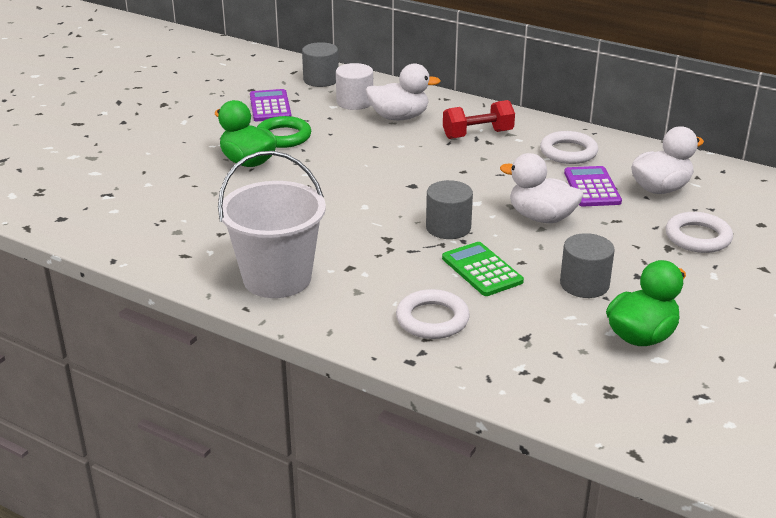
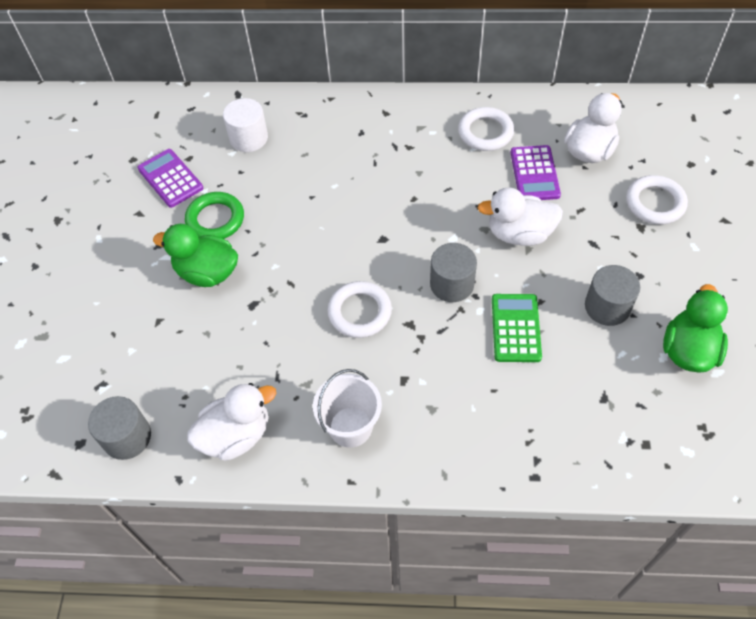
camera: 25 degrees left, 25 degrees up
white bucket [218,151,326,298] -> white bucket [313,369,382,448], size x0.64
grey cylinder [302,42,339,87] -> grey cylinder moved to [88,396,151,460]
white duck [365,63,441,120] -> white duck moved to [187,383,277,461]
white ring [396,289,470,339] -> white ring moved to [327,281,392,338]
green calculator [442,242,524,296] -> green calculator turned 60 degrees clockwise [492,294,542,362]
red dumbbell [443,100,515,139] -> none
purple calculator [564,166,622,207] -> purple calculator turned 150 degrees counterclockwise [511,145,561,200]

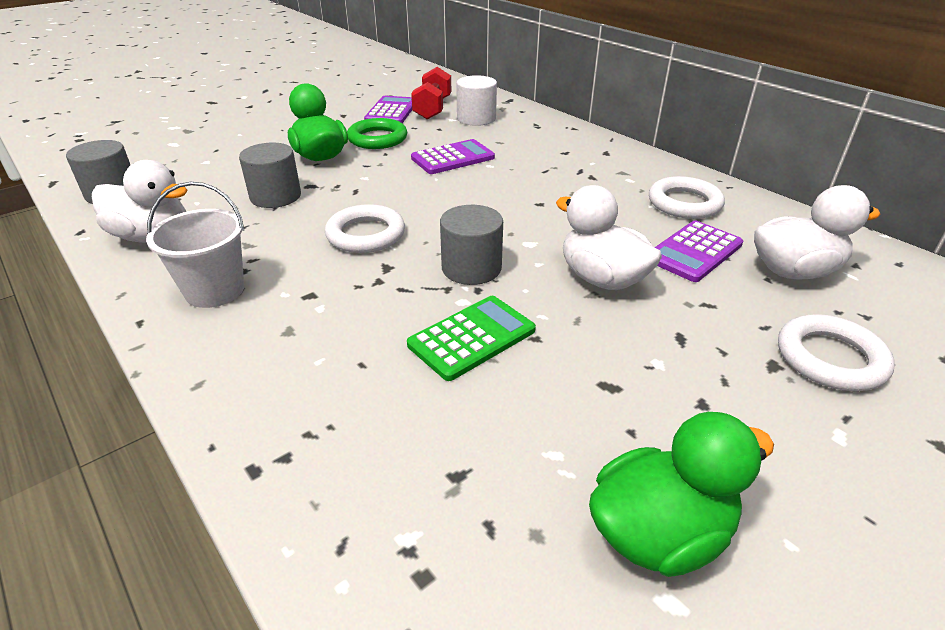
camera: 45 degrees right, 20 degrees down
grey cylinder [585,265,640,326] -> grey cylinder moved to [239,143,301,208]
none -> red dumbbell [411,67,452,120]
none -> purple calculator [411,139,495,174]

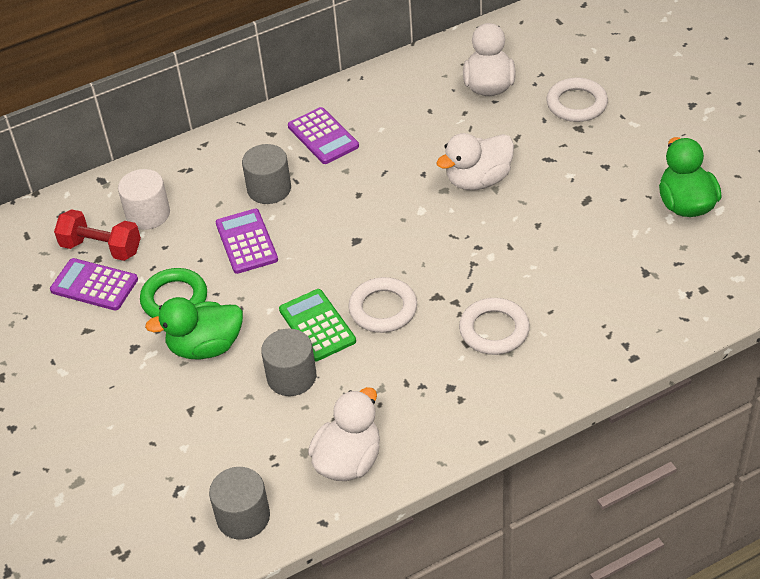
camera: 75 degrees left, 10 degrees up
white bucket [146,182,244,308] -> none
green calculator [407,296,536,381] -> green calculator moved to [279,289,356,361]
grey cylinder [440,205,503,285] -> grey cylinder moved to [242,144,291,204]
white ring [649,176,725,219] -> white ring moved to [459,298,530,355]
purple calculator [655,221,743,282] -> purple calculator moved to [288,107,359,164]

